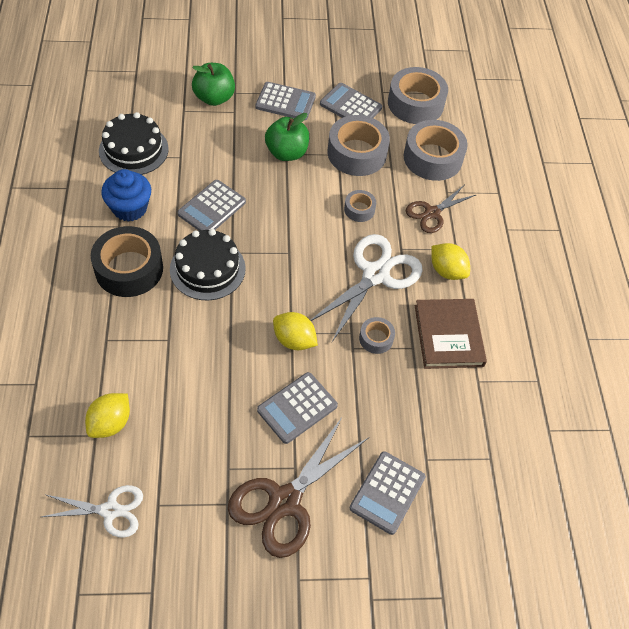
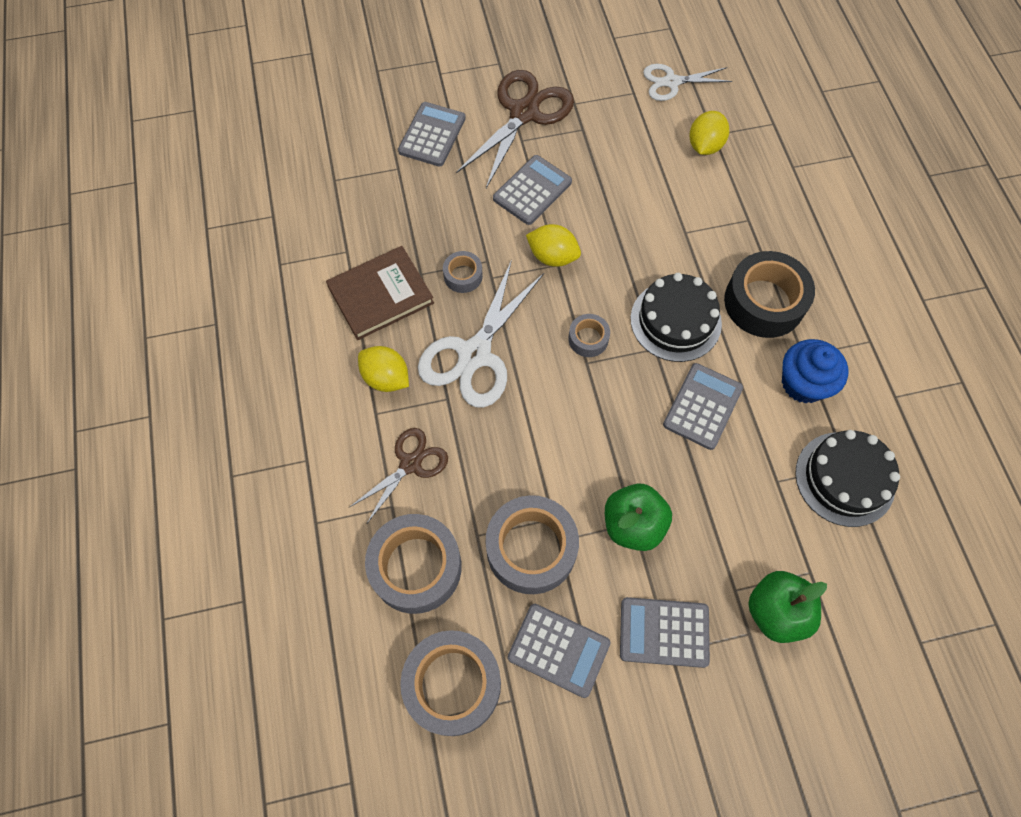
camera: 175 degrees right, 10 degrees up
grey tape [344,190,376,222] -> grey tape moved to [568,314,610,357]
brown book [415,299,487,369] -> brown book turned 75 degrees clockwise [326,246,434,340]

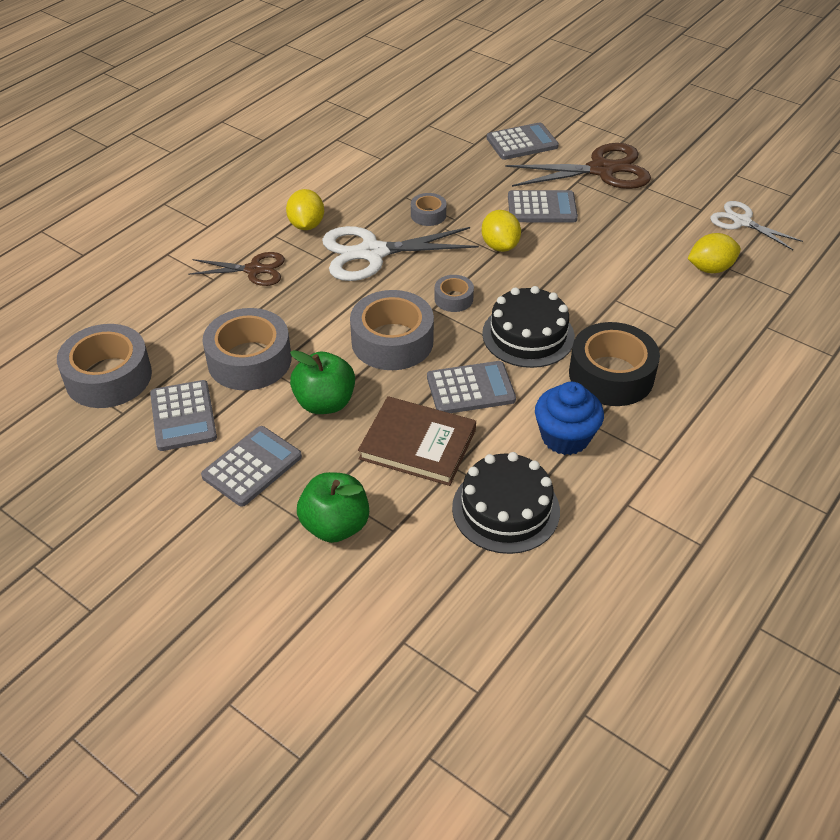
camera: 50 degrees right, 20 degrees down
brown book [326,246,434,340] -> brown book moved to [358,396,476,486]
grey tape [365,514,462,614] -> grey tape moved to [350,290,434,370]
grey calculator [620,597,710,668] -> grey calculator turned 75 degrees clockwise [201,426,302,507]

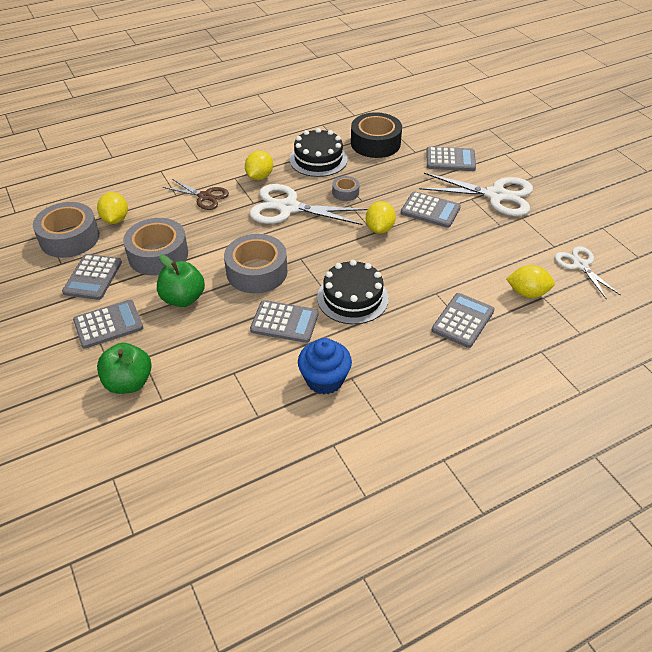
camera: 25 degrees right, 0 degrees up
brown book [358,396,476,486] -> none
grey tape [434,275,474,312] -> none
black cake [452,452,560,554] -> black cake moved to [290,128,348,177]
brown scissors [505,143,651,189] -> white scissors [419,173,533,216]
black tape [569,322,660,406] -> black tape moved to [351,112,402,158]
none -> yellow lemon [97,192,128,224]
none -> grey calculator [432,293,495,348]

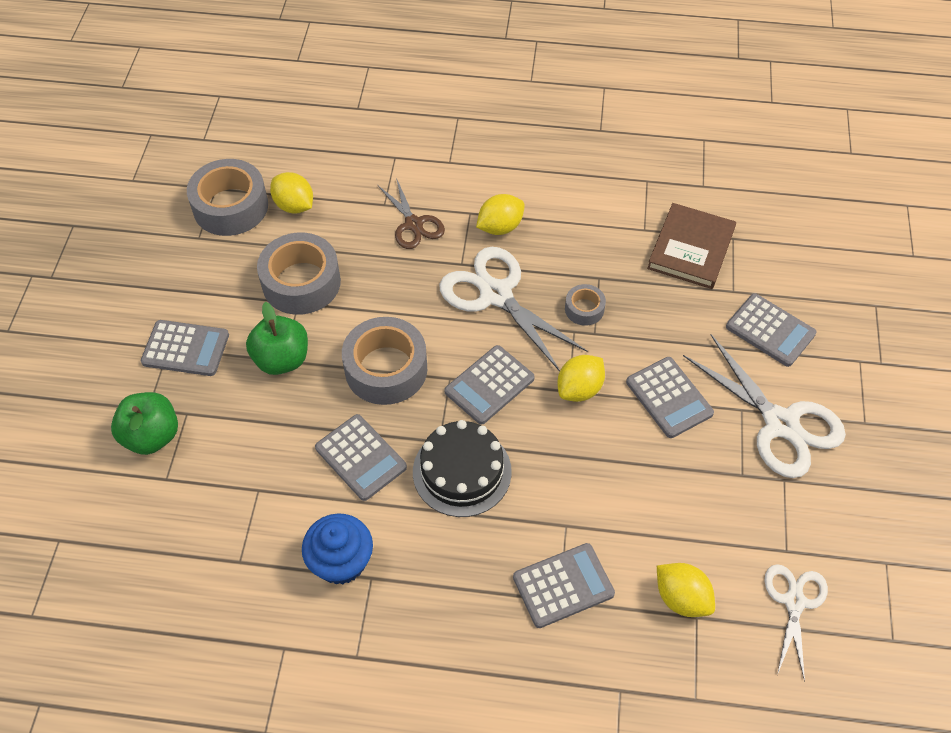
camera: 35 degrees right, 10 degrees up
grey calculator [62,254,122,300] -> grey calculator moved to [444,345,535,425]
yellow lemon [97,192,128,224] -> yellow lemon turned 75 degrees counterclockwise [270,172,313,214]
black cake [290,128,348,177] -> none
black tape [351,112,402,158] -> brown book [647,203,736,289]

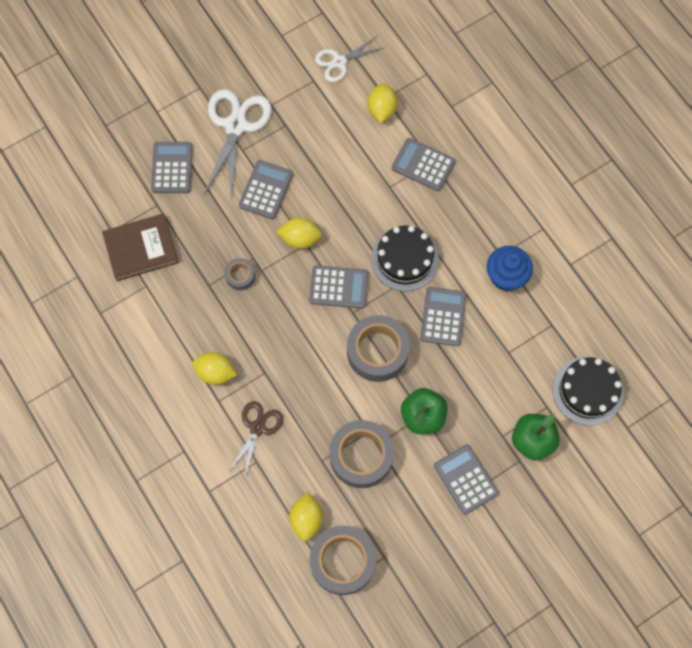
camera: 130 degrees left, 15 degrees up
white scissors [439,247,588,372] -> none
none -> black cake [553,357,623,426]

